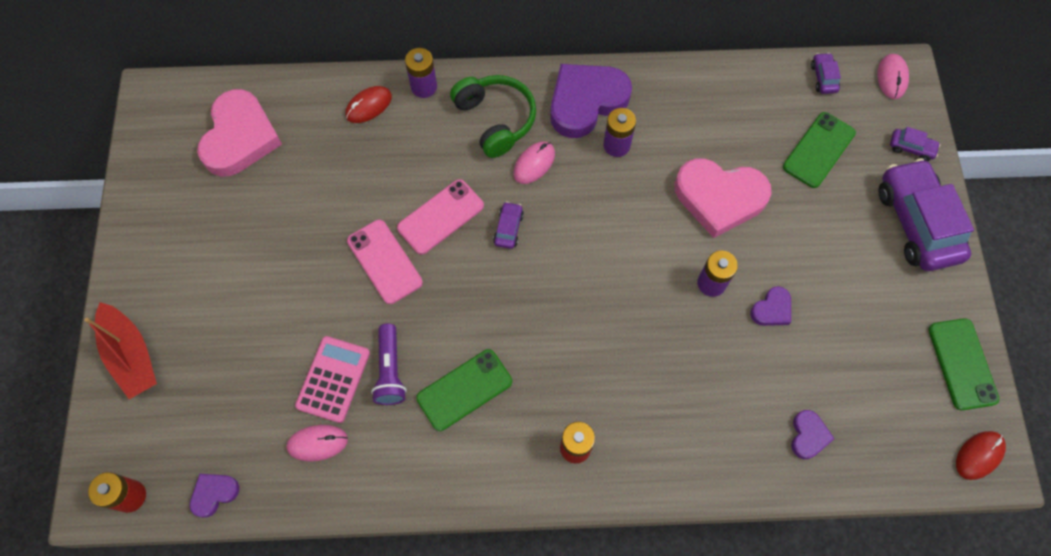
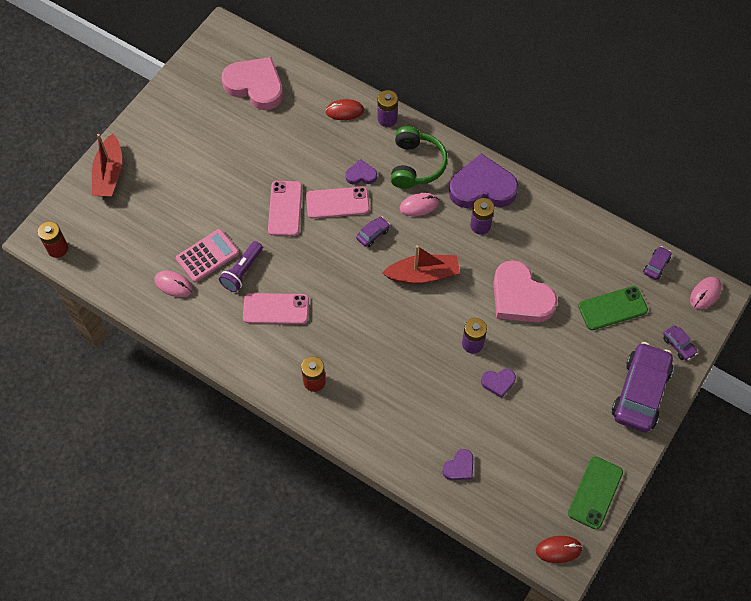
camera: 35 degrees right, 5 degrees down
purple heart [190,474,239,518] -> purple heart moved to [345,159,377,185]
pink heart [197,89,282,176] -> pink heart turned 105 degrees counterclockwise [222,57,283,110]
green phone [416,349,512,431] -> pink phone [243,293,309,324]
none -> red boat [382,245,460,284]

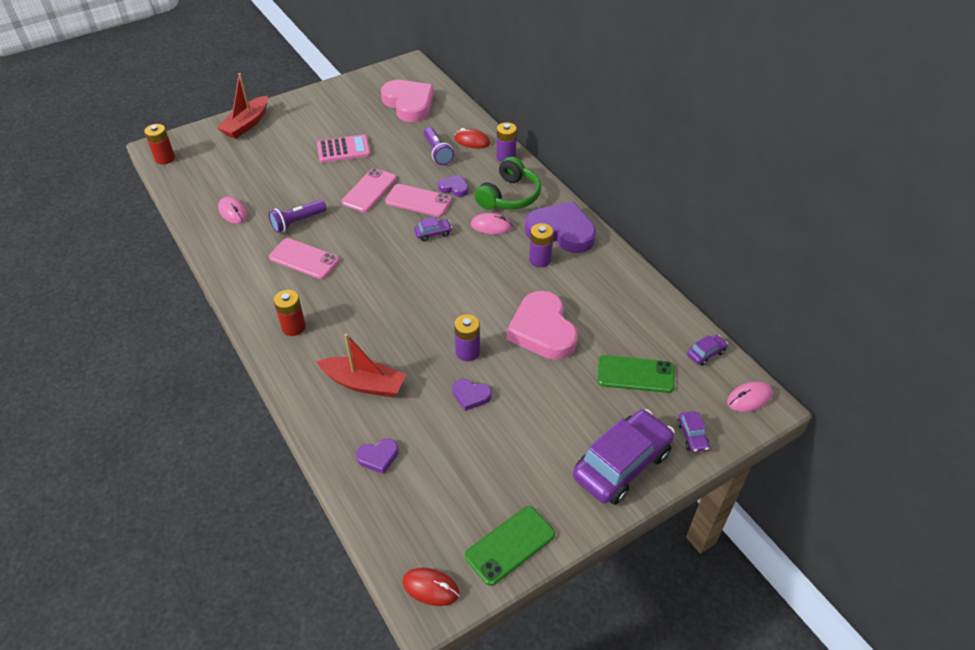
camera: 25 degrees right, 15 degrees down
pink calculator [176,229,239,282] -> pink calculator moved to [317,134,371,163]
red boat [382,245,460,284] -> red boat moved to [316,333,406,397]
none -> purple flashlight [424,127,454,165]

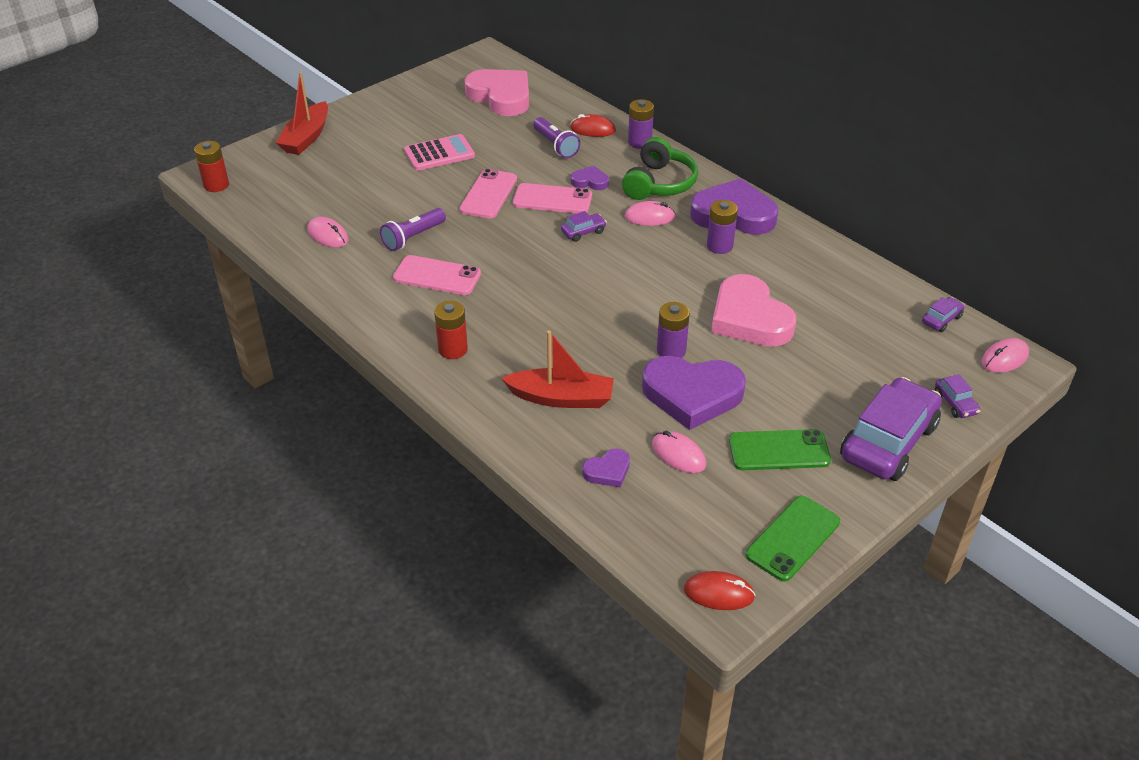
camera: 10 degrees left, 5 degrees down
purple heart [453,379,492,411] -> purple heart [642,356,746,430], size x2.15
green phone [597,355,675,393] -> green phone moved to [729,429,831,470]
none -> pink mouse [652,431,706,473]

